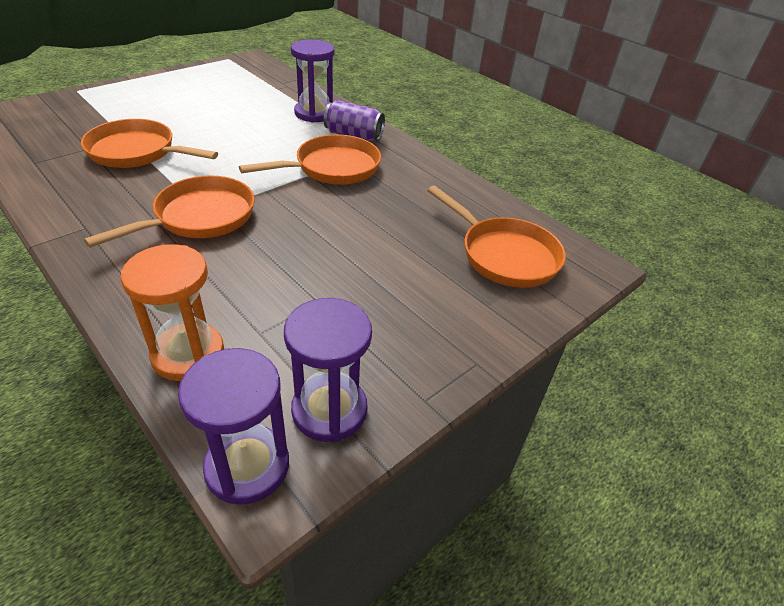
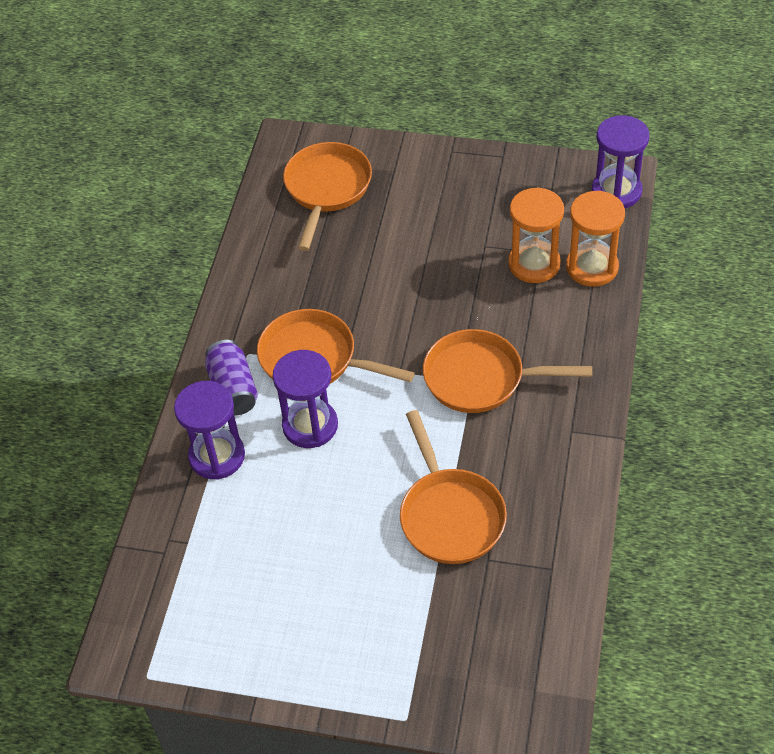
camera: 120 degrees left, 10 degrees up
purple hourglass [284,298,372,442] -> purple hourglass moved to [273,350,338,448]
none -> orange hourglass [508,187,564,283]

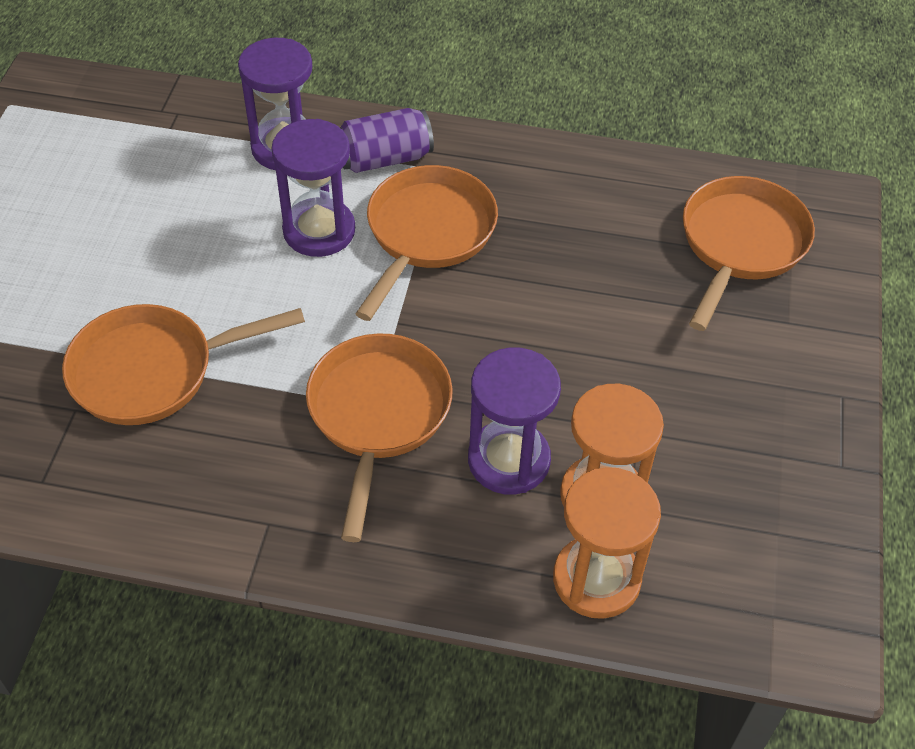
camera: 85 degrees right, 0 degrees up
orange pan [283,142,372,251] -> orange pan turned 75 degrees counterclockwise [683,176,815,331]
purple hourglass [592,115,650,208] -> purple hourglass moved to [468,347,561,495]

